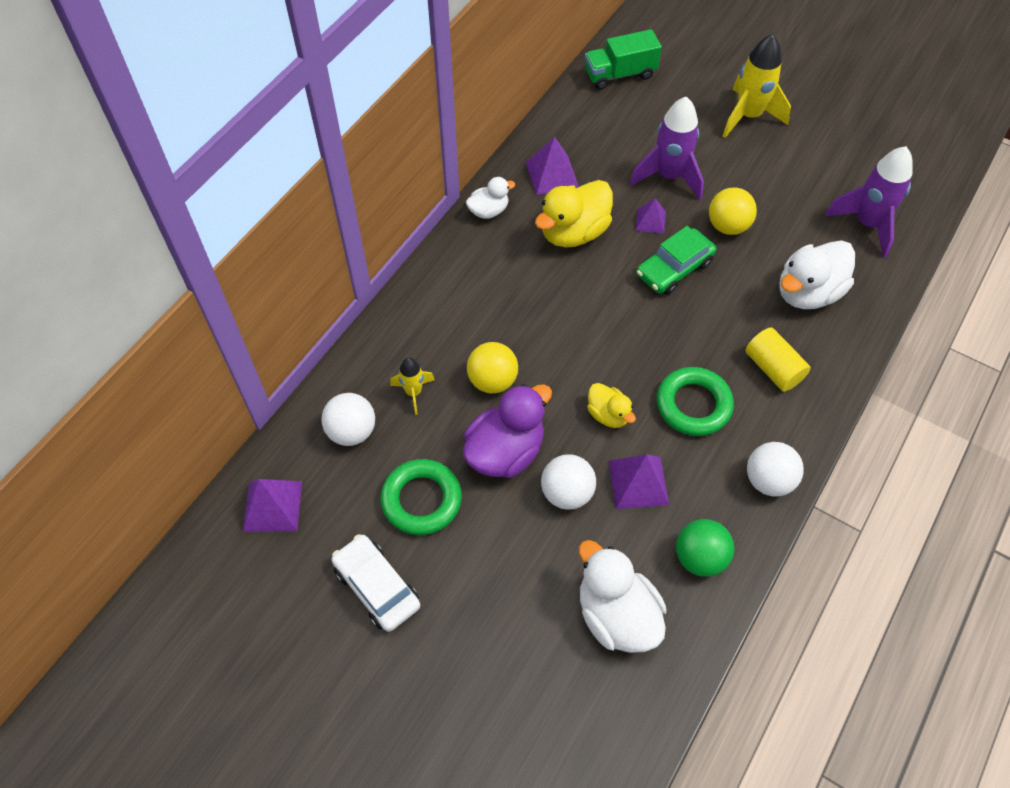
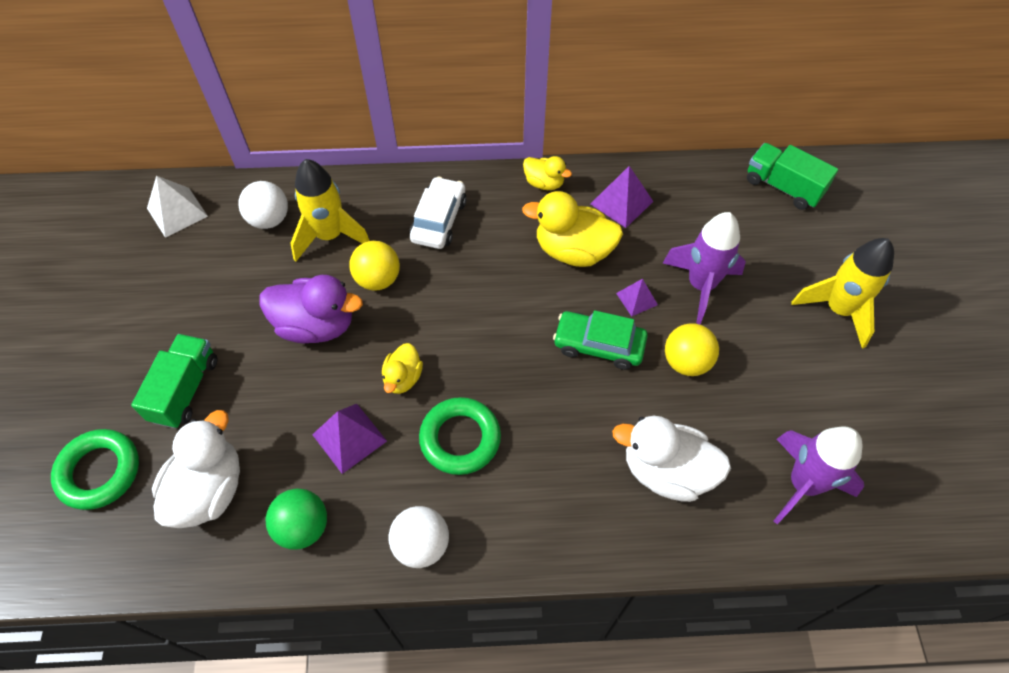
camera: 55 degrees right, 0 degrees up
purple pyramid [243,479,302,532] -> white pyramid [147,175,208,238]
white car [331,534,420,632] -> white car moved to [409,176,467,249]
green ring [380,459,462,535] -> green ring moved to [51,429,139,510]
yellow rocket [390,358,435,415] -> yellow rocket [290,159,370,262], size x1.86
white duck [466,177,515,219] -> yellow duck [523,156,572,190]
white ball [541,454,596,510] -> none
yellow cylinder [745,327,811,392] -> none
none -> green truck [131,334,217,428]

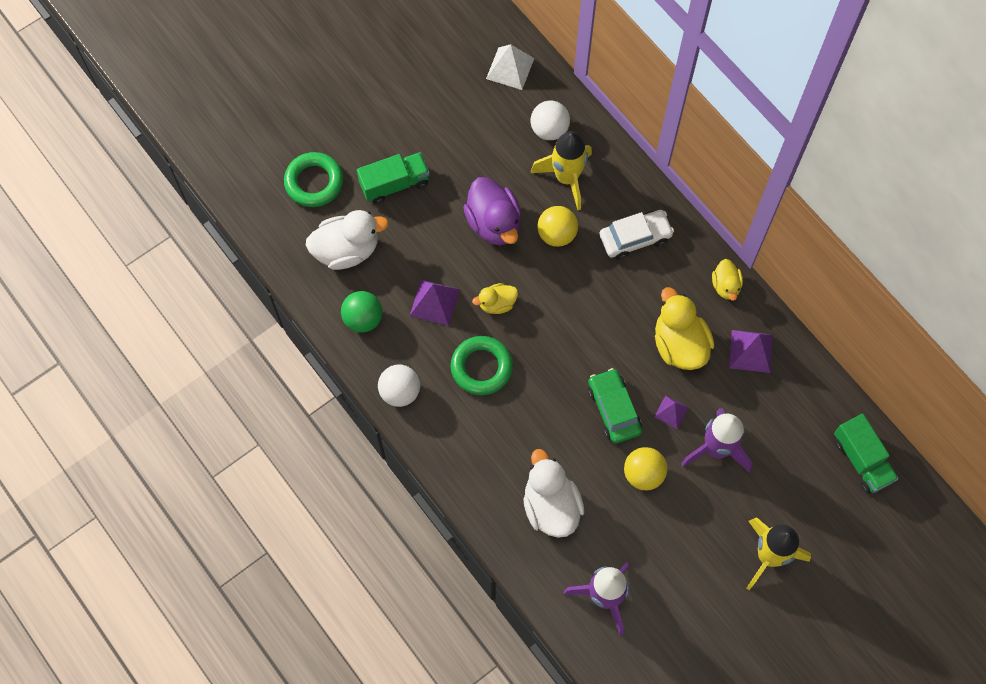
camera: 55 degrees right, 10 degrees up
green truck [747,143,838,210] -> green truck turned 150 degrees clockwise [834,414,899,494]

